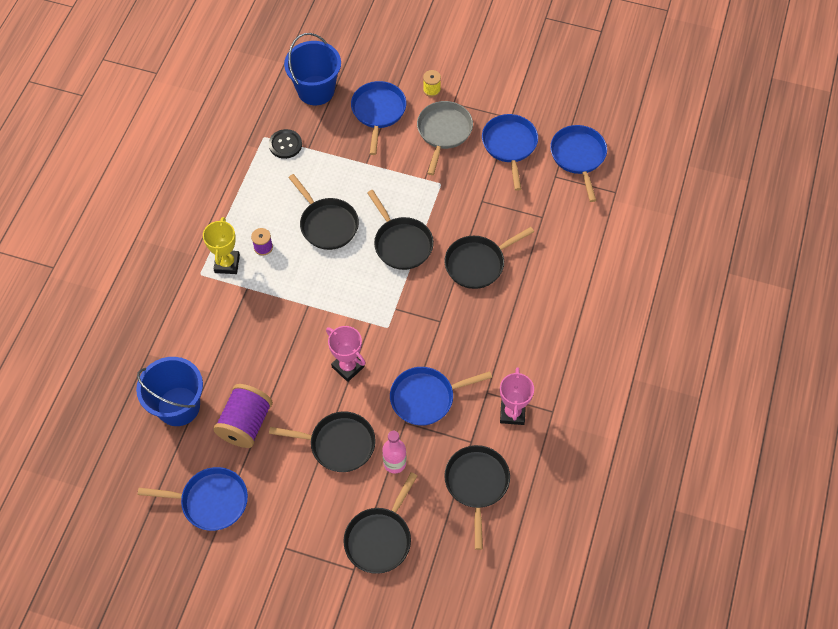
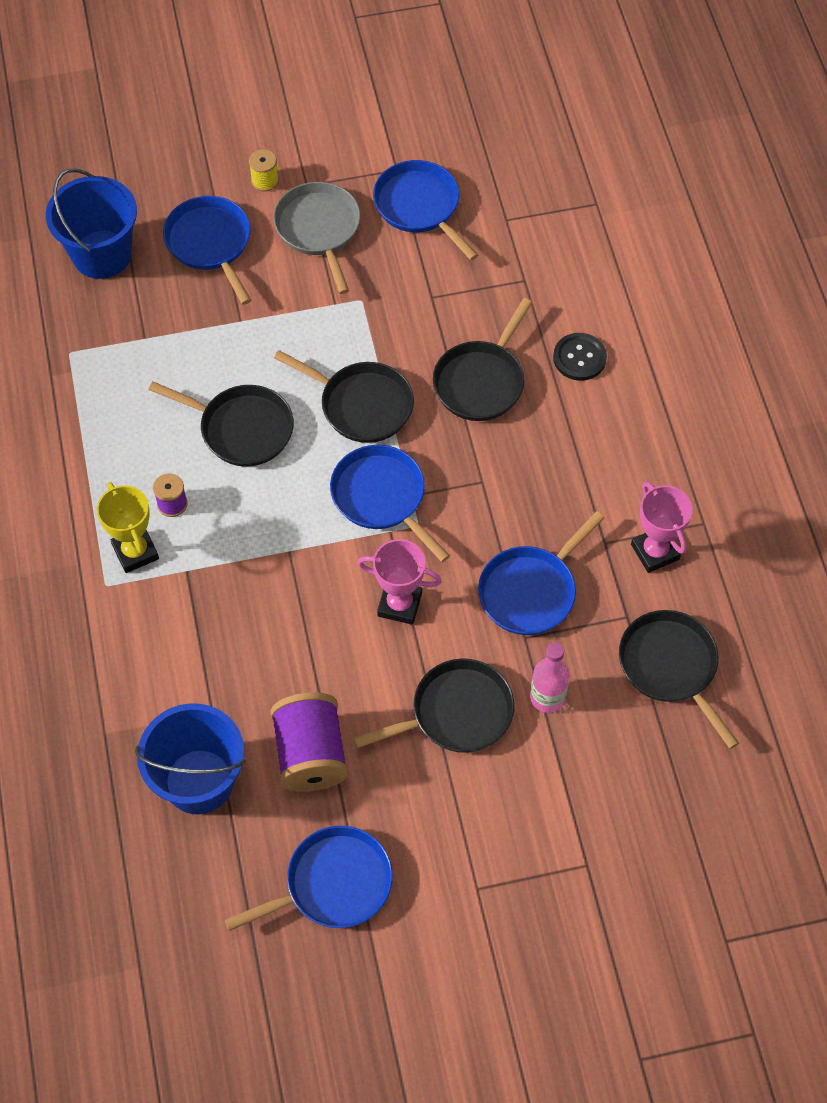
camera: 30 degrees left, 0 degrees up
black button [269,129,302,159] -> black button moved to [553,333,607,381]
black pan [343,472,417,574] -> none
blue pan [550,125,607,202] -> blue pan moved to [330,445,450,562]

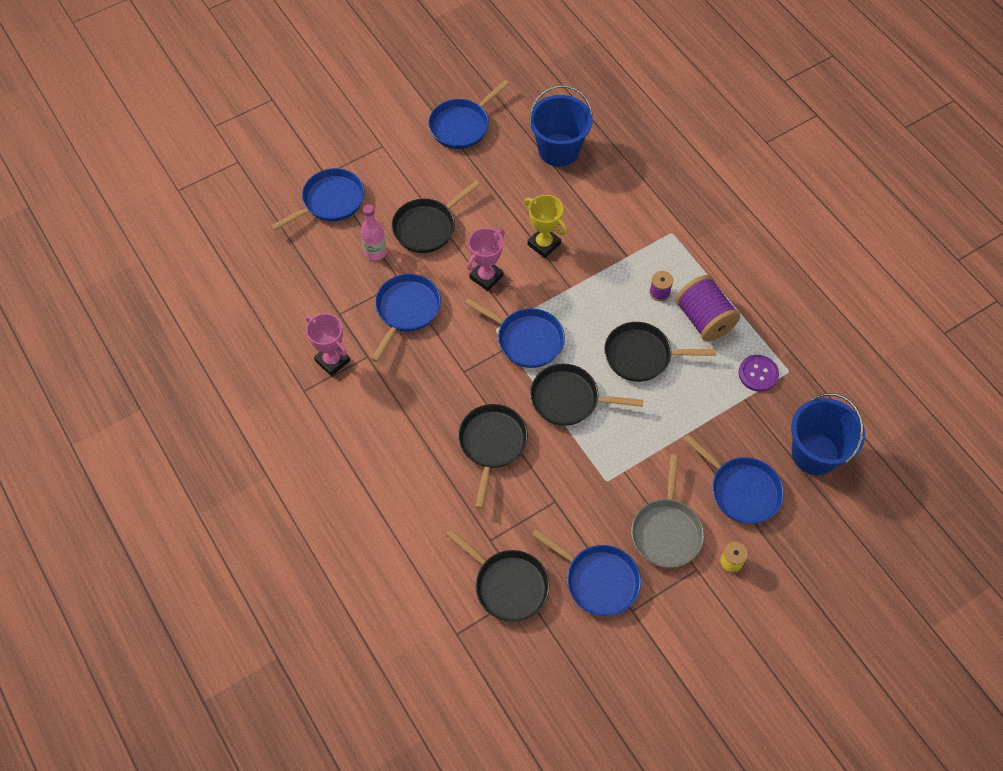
camera: 160 degrees right, 0 degrees up
yellow trophy [97,482,159,573] -> yellow trophy moved to [524,195,567,258]
purple spool [270,692,348,792] -> purple spool moved to [675,275,740,342]
grey pan [273,182,361,294] -> grey pan turned 45 degrees clockwise [631,455,704,568]
pink trophy [357,539,442,625] -> pink trophy turned 45 degrees counterclockwise [467,228,505,291]
black button [553,333,607,381] -> none
black pan [619,610,739,749] -> black pan moved to [446,529,550,622]
none -> blue pan [271,168,365,231]
none -> purple button [738,355,779,392]

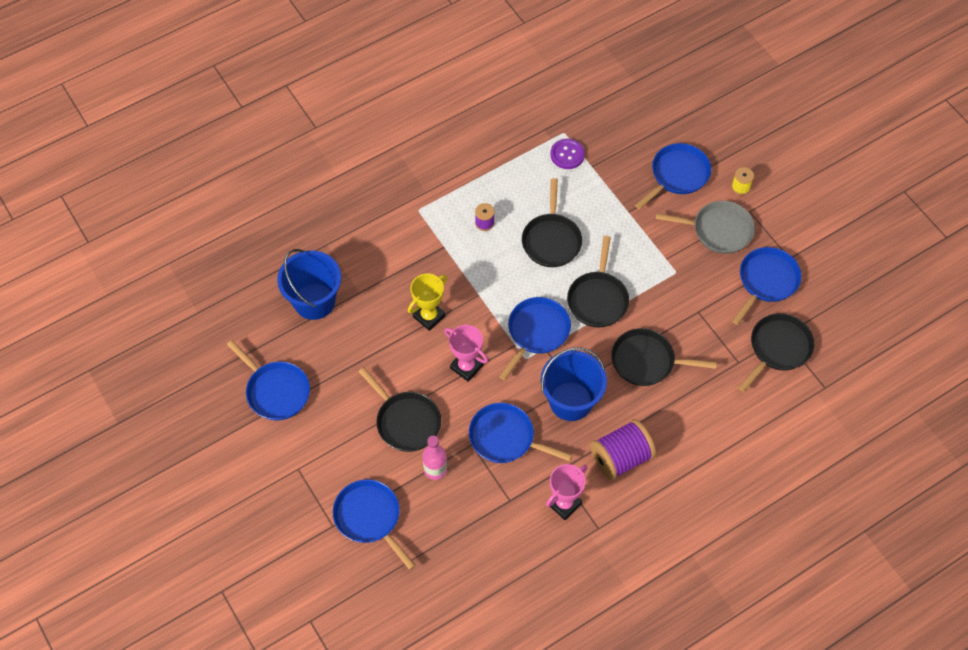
camera: 90 degrees left, 0 degrees up
purple spool [675,275,740,342] -> purple spool moved to [590,419,656,481]
blue bucket [791,393,865,475] -> blue bucket moved to [541,347,607,421]

